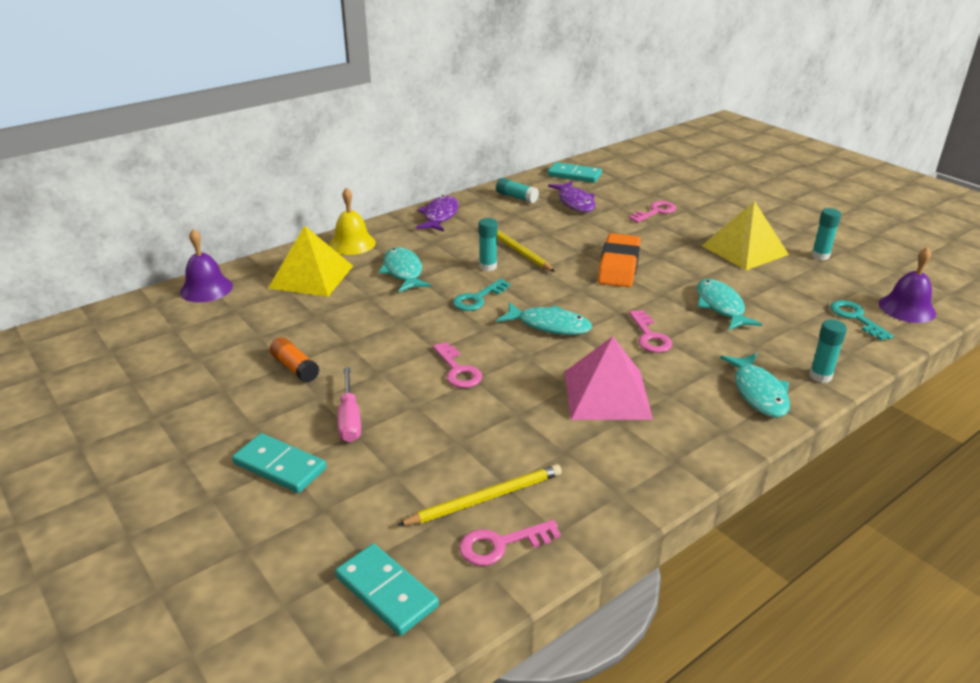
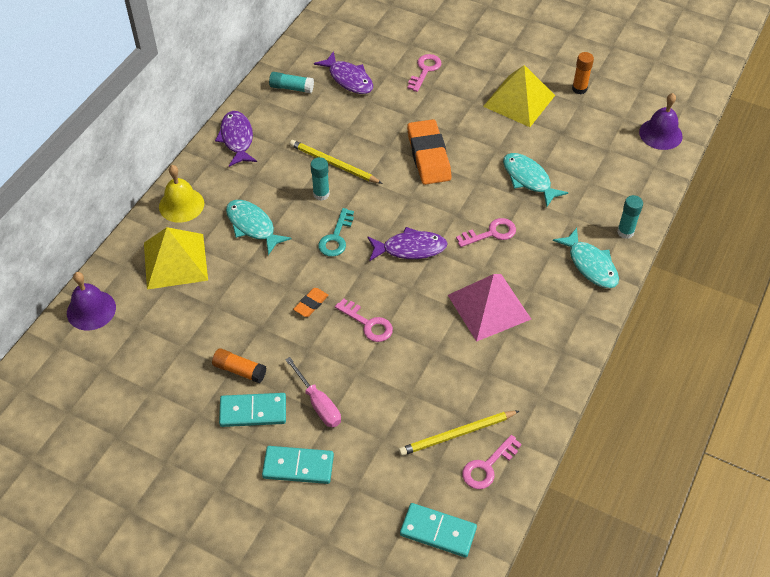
camera: 25 degrees left, 20 degrees up
yellow pencil [397,464,562,526] -> yellow pencil turned 150 degrees counterclockwise [399,411,519,456]
turquoise fish [497,302,592,335] -> purple fish [367,227,448,261]
turquoise domino [548,162,602,183] -> turquoise domino moved to [219,393,286,427]
pink key [629,310,672,353] -> pink key turned 75 degrees counterclockwise [456,218,516,247]
turquoise glue stick [811,208,841,260] -> orange glue stick [572,52,594,94]
turquoise key [830,300,894,340] -> none
none -> orange eraser [293,288,329,317]

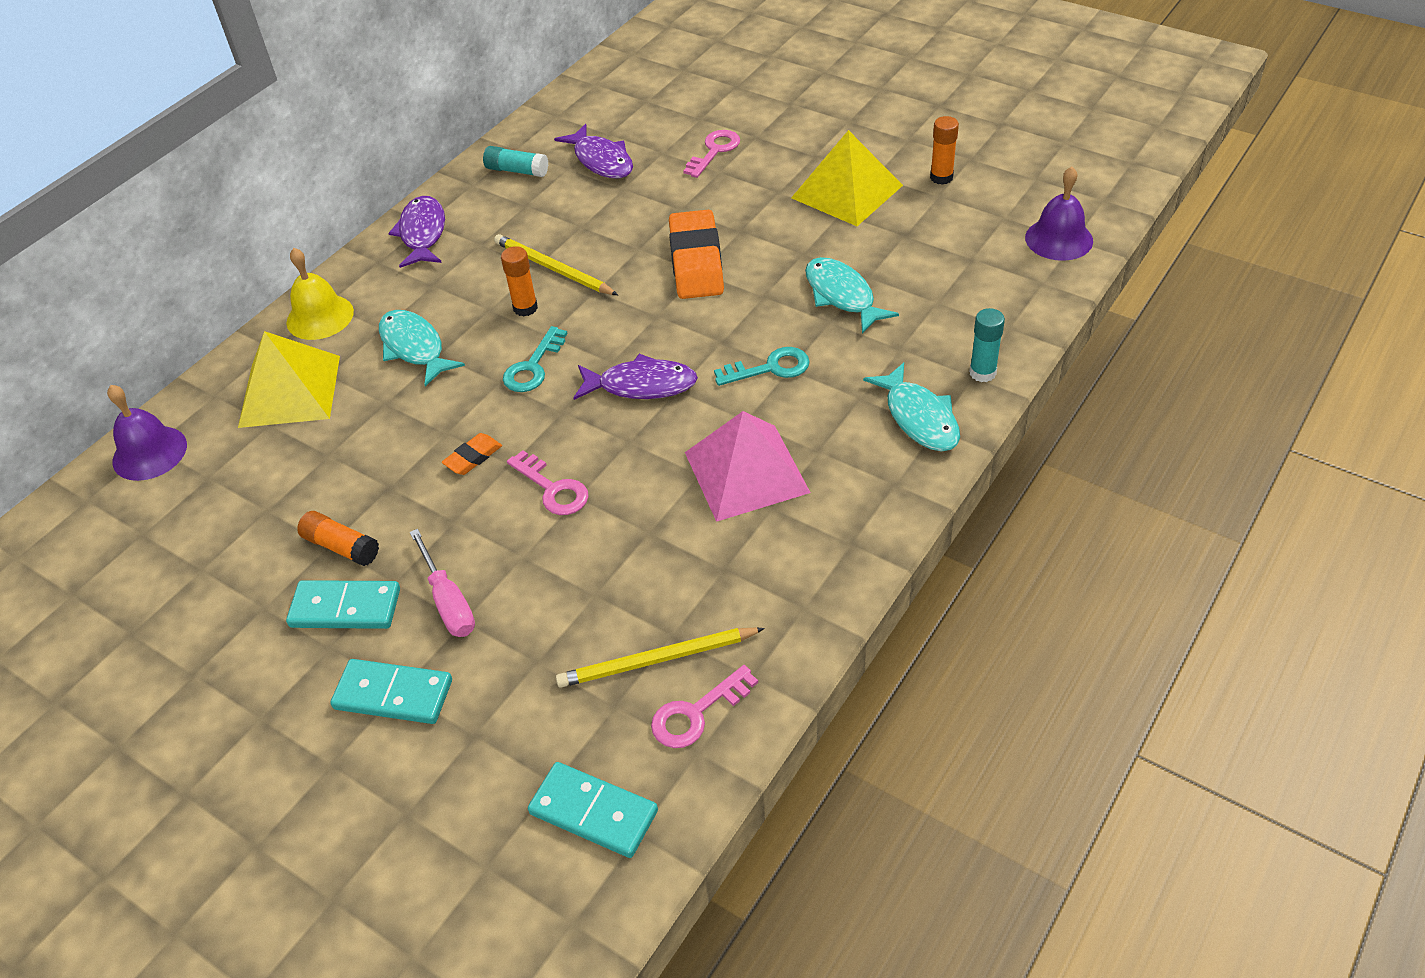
camera: 10 degrees right, 5 degrees down
turquoise glue stick [310,157,330,201] -> orange glue stick [501,246,538,316]
pink key [456,218,516,247] -> turquoise key [714,347,810,386]

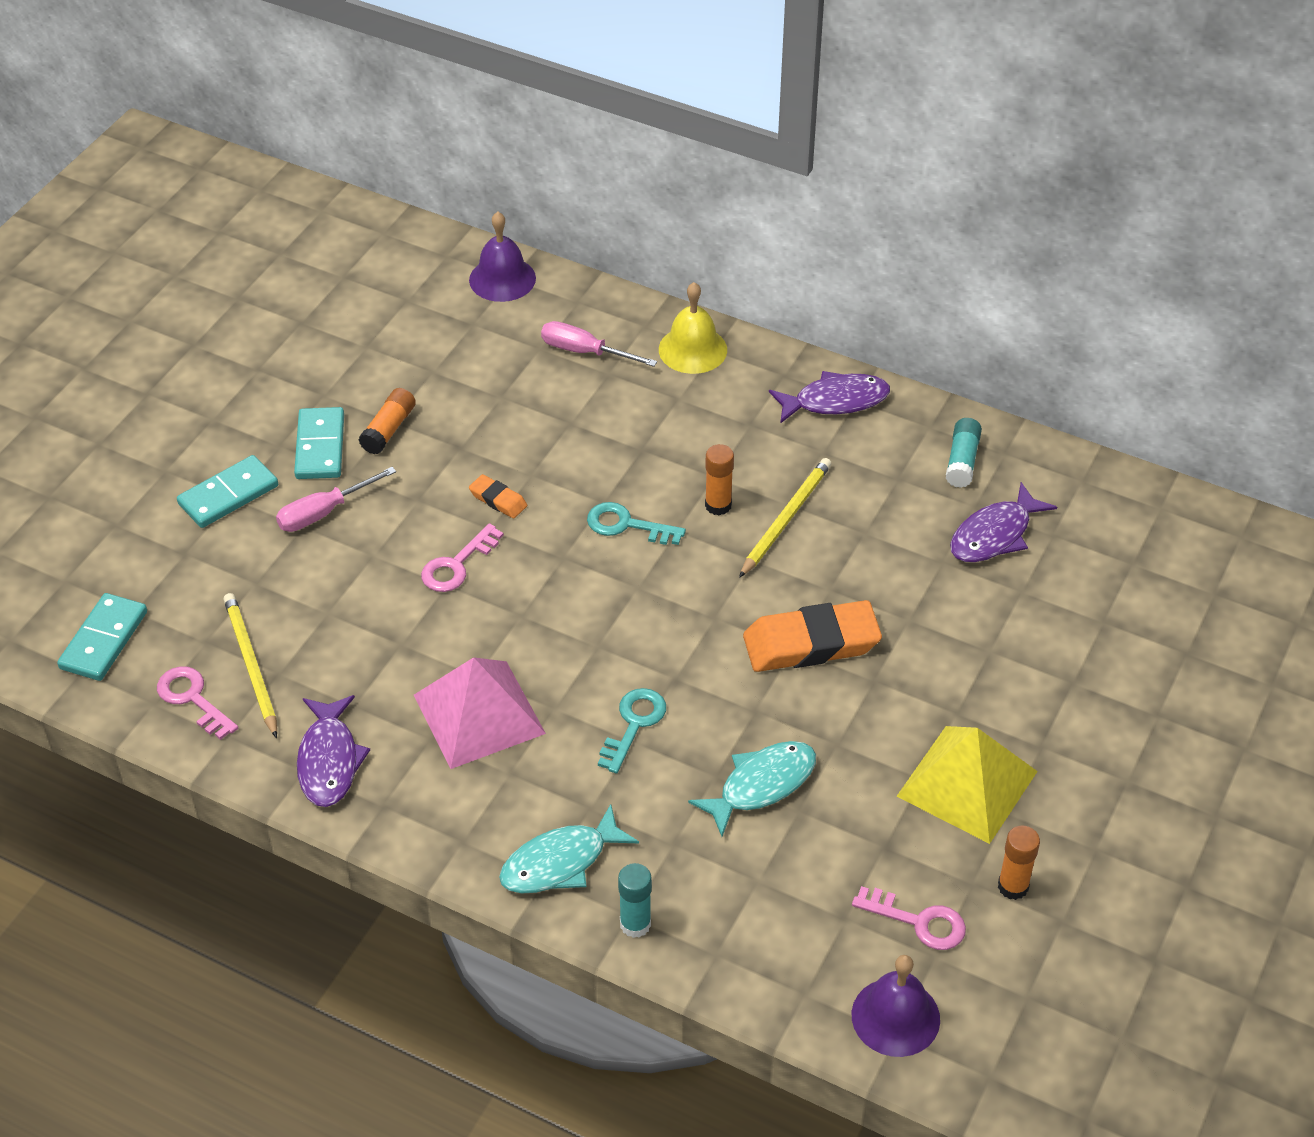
camera: 80 degrees right, 0 degrees up
yellow pyramid [238,331,340,428] -> pink screwdriver [541,321,657,367]
turquoise domino [330,659,452,724] -> turquoise domino turned 45 degrees clockwise [177,455,278,528]
turquoise fish [379,310,465,386] -> none
purple fish [573,354,698,400] -> purple fish moved to [297,695,370,807]
pink key [683,130,740,178] -> pink key moved to [852,886,966,950]
turquoise key [714,347,810,386] -> turquoise key turned 135 degrees counterclockwise [598,688,666,773]

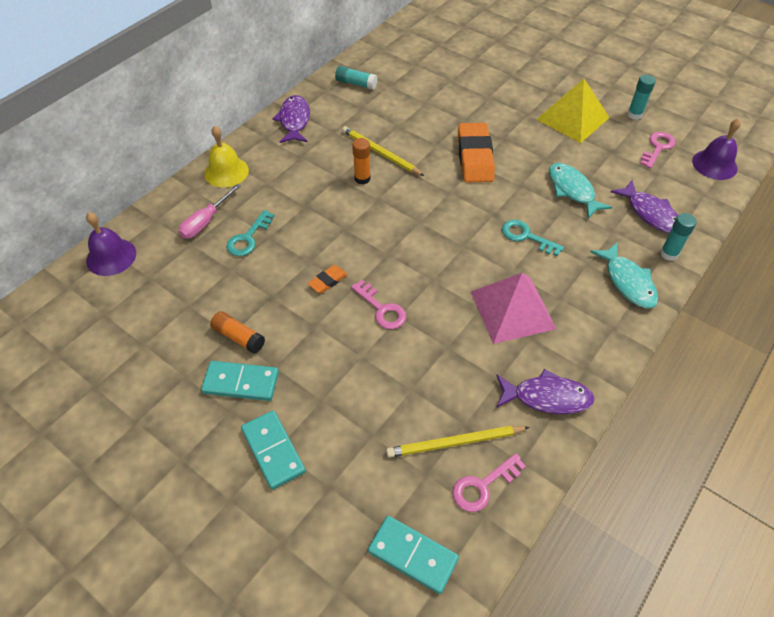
camera: 80 degrees left, 5 degrees up
pink screwdriver [276,467,396,532] -> none
turquoise key [587,502,686,545] -> turquoise key moved to [226,210,274,256]
purple fish [950,482,1057,562] -> purple fish moved to [611,180,678,234]
orange glue stick [998,825,1040,900] -> turquoise glue stick [627,75,656,120]

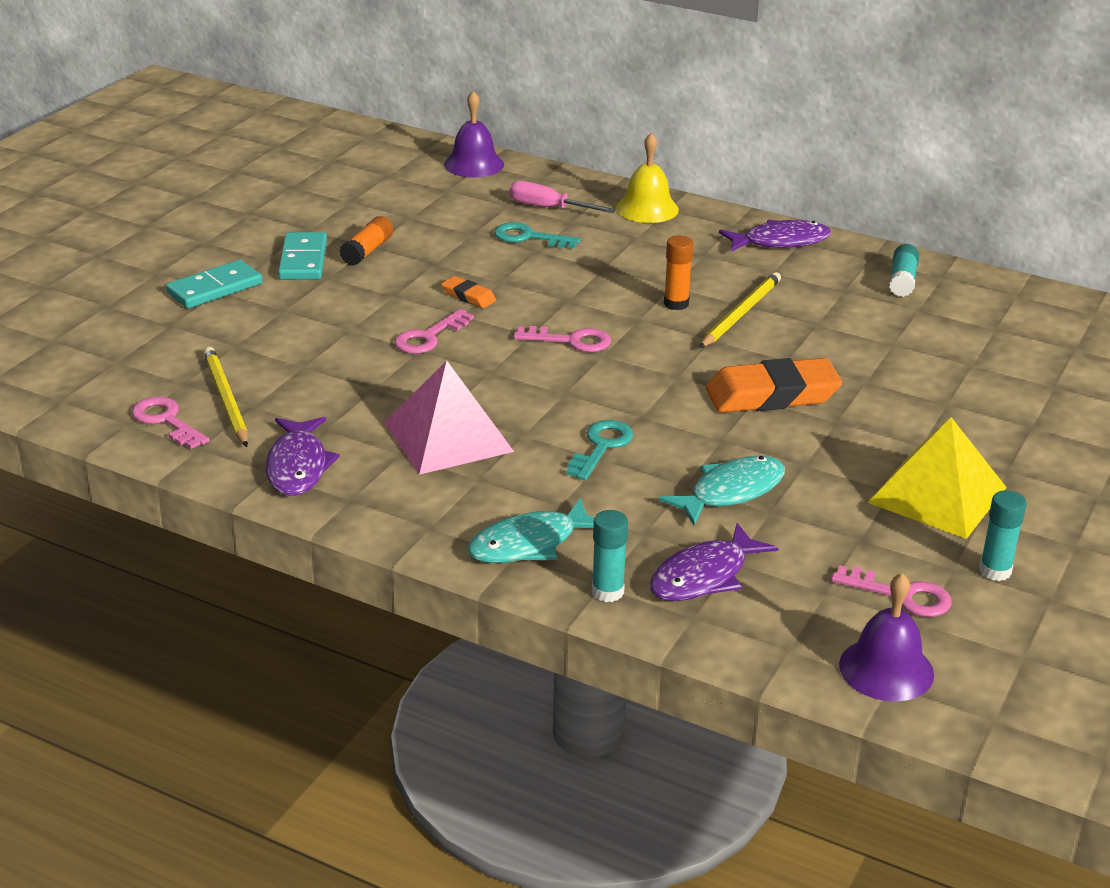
camera: 80 degrees right, 20 degrees down
turquoise domino [368,516,459,594] -> none
none -> pink key [514,326,611,352]

